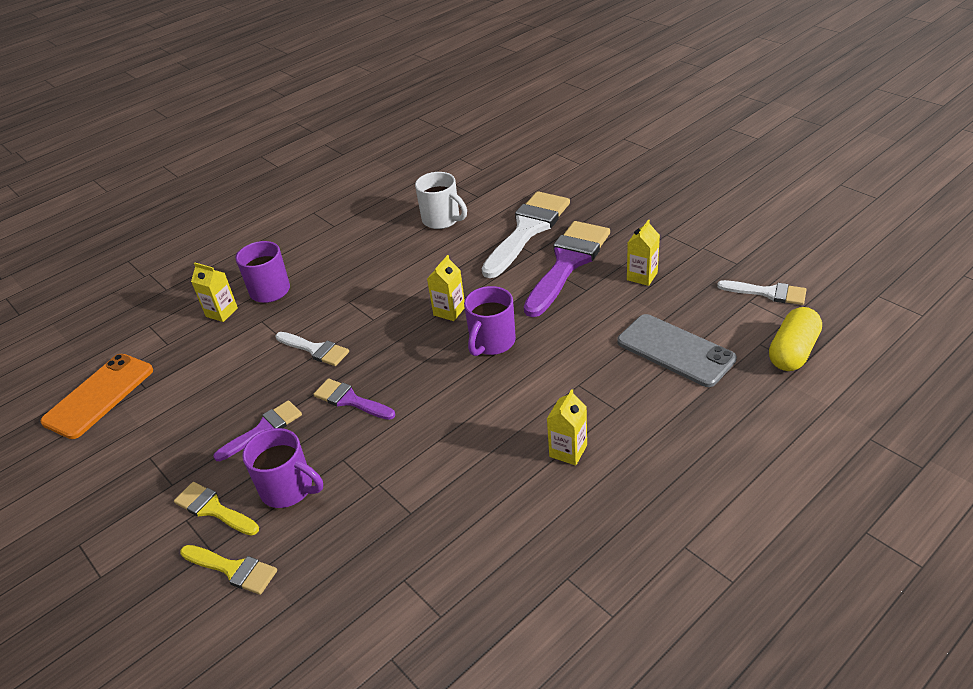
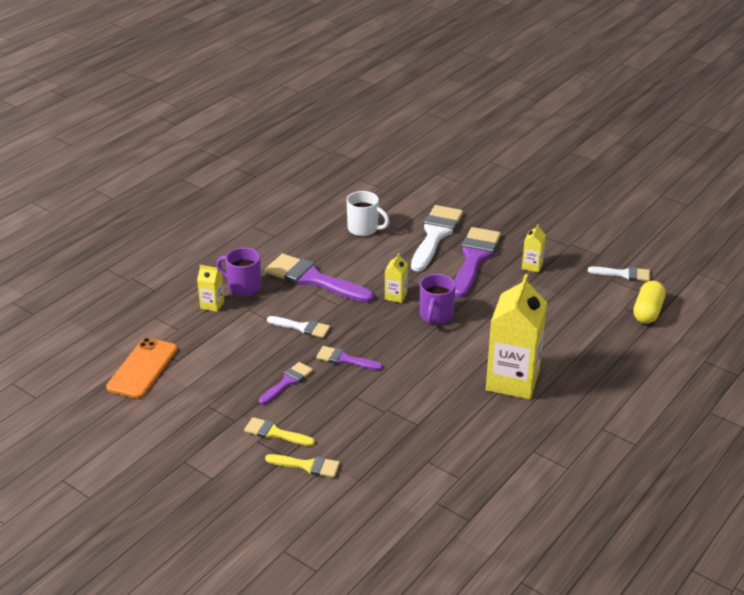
camera: 15 degrees left, 5 degrees down
purple mug [242,428,323,508] -> none
yellow carton [547,389,587,465] -> yellow carton [486,274,547,399], size x2.26
grey phone [617,314,737,387] -> none
none -> purple brush [265,253,374,303]

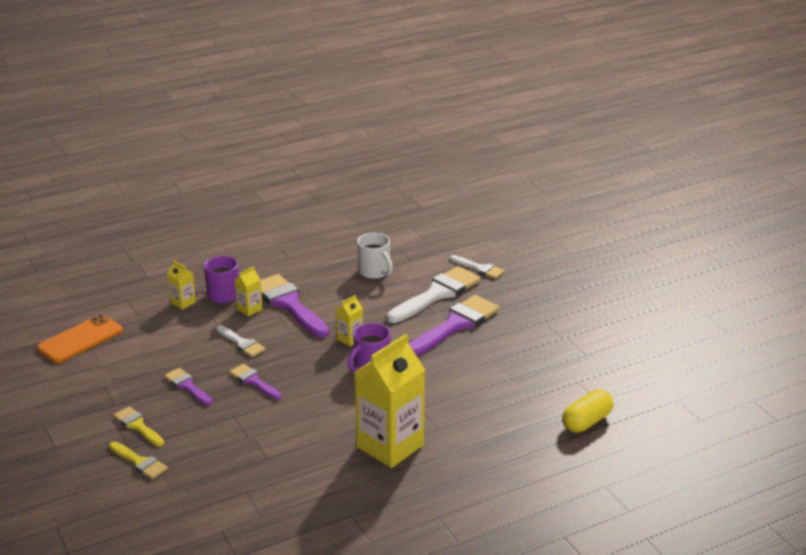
camera: 25 degrees right, 5 degrees down
purple brush [259,362,313,404] -> purple brush turned 105 degrees counterclockwise [164,368,212,406]
yellow carton [522,224,546,273] -> yellow carton moved to [235,266,263,316]
white brush [588,266,650,281] -> white brush moved to [450,255,504,279]

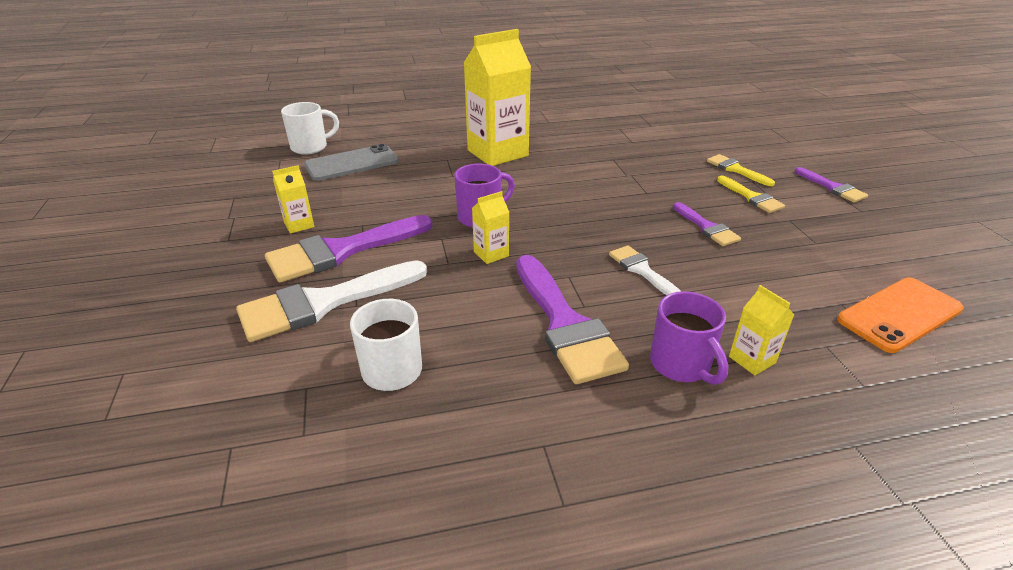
camera: 165 degrees left, 5 degrees up
purple brush [229,364,282,400] -> purple brush moved to [795,167,868,203]
yellow carton [235,266,263,316] -> yellow carton moved to [272,165,314,234]
white brush [450,255,504,279] -> none
yellow capsule [562,389,613,433] -> white mug [281,102,339,155]
none -> grey phone [304,144,399,181]

